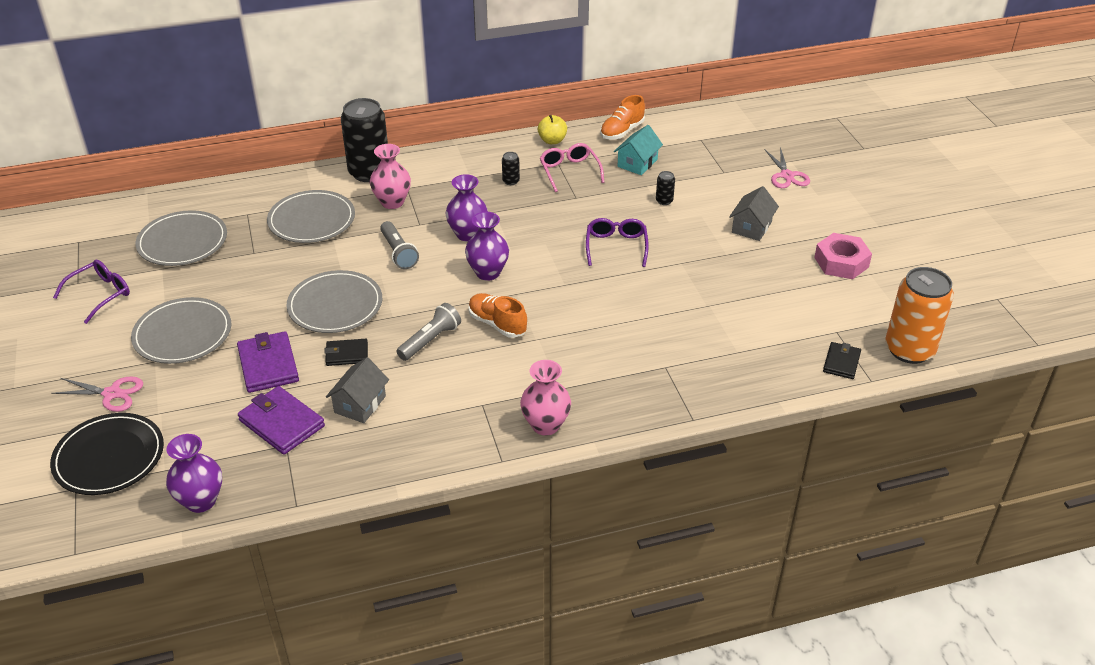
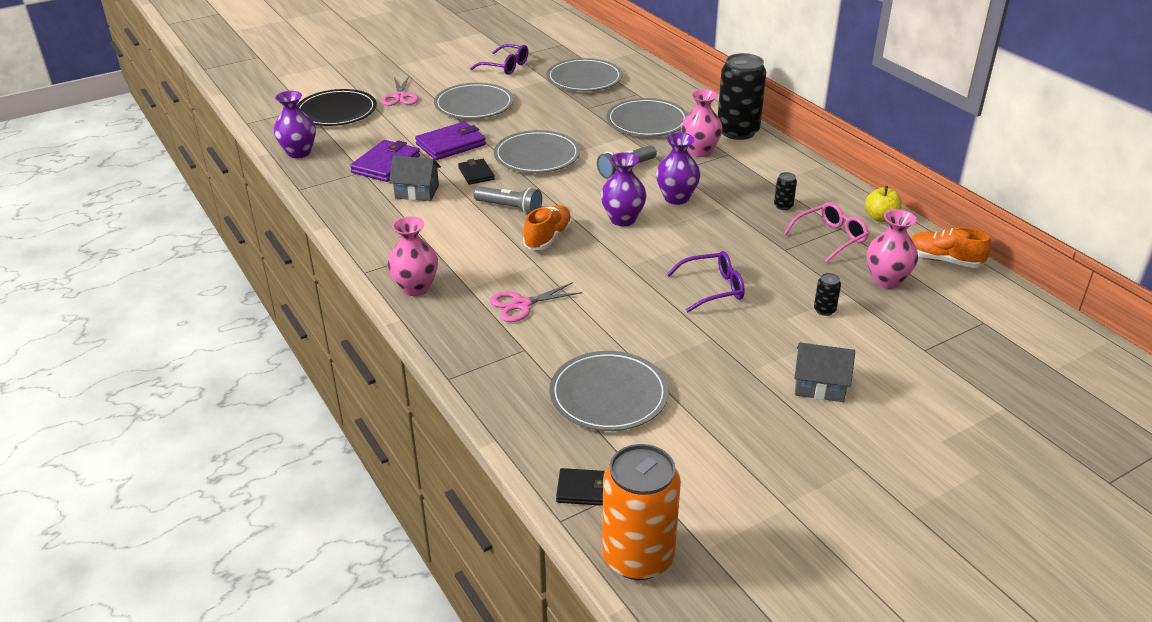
camera: 75 degrees right, 5 degrees down
turquoise house [614,125,663,175] -> pink vase [867,209,918,289]
pink scissors [765,147,810,188] -> pink scissors moved to [490,282,582,322]
pink nut [814,233,872,279] -> none
none -> grey plate [549,351,669,431]

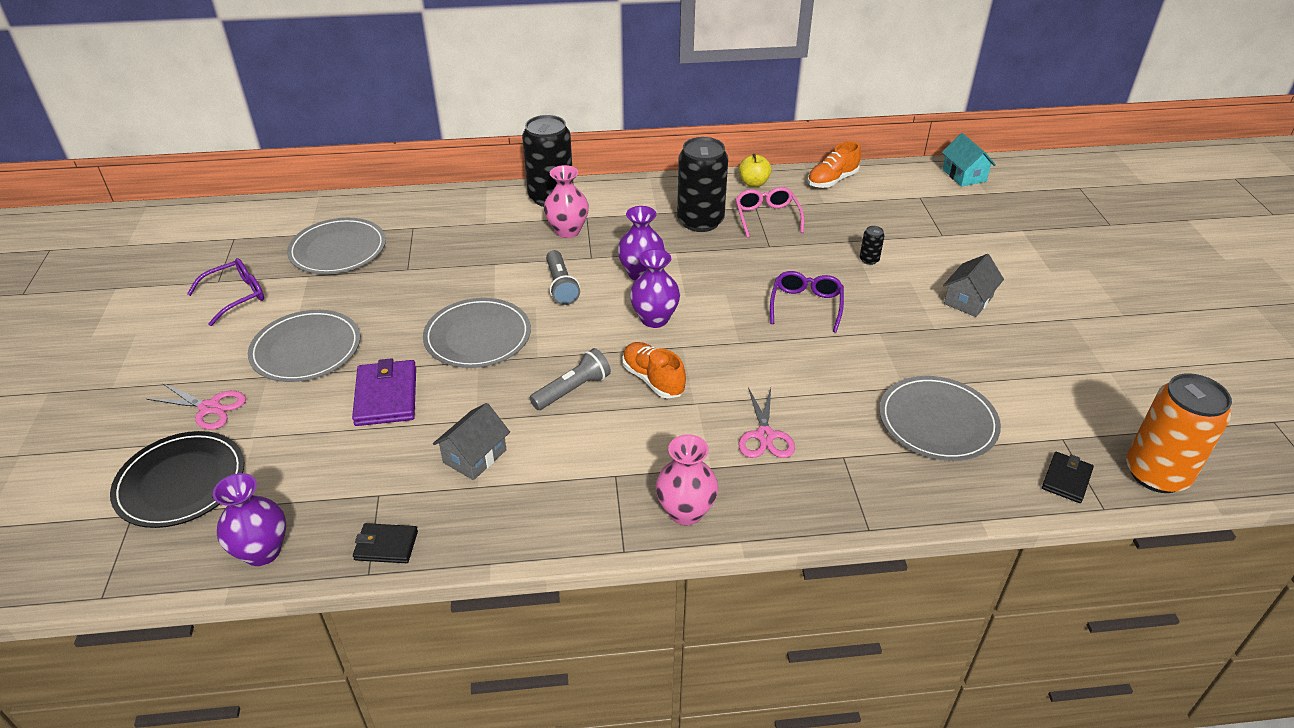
camera: 65 degrees left, 5 degrees up
purple wallet [350,140,420,182] -> none
black wallet [458,159,495,185] -> black wallet moved to [353,523,418,563]
grey plate [607,98,688,136] -> none
black can [774,172,797,210] -> black can [677,137,728,232], size x2.48
pink vase [867,209,918,289] -> none
none -> turquoise house [942,133,996,187]

